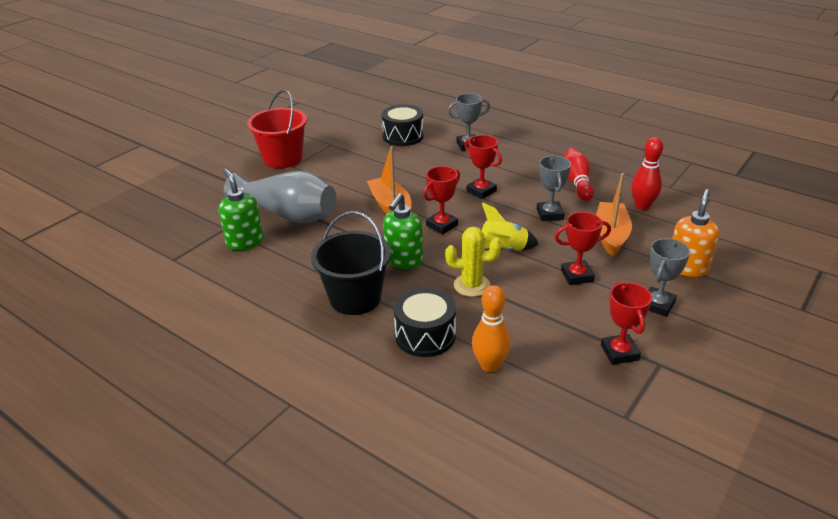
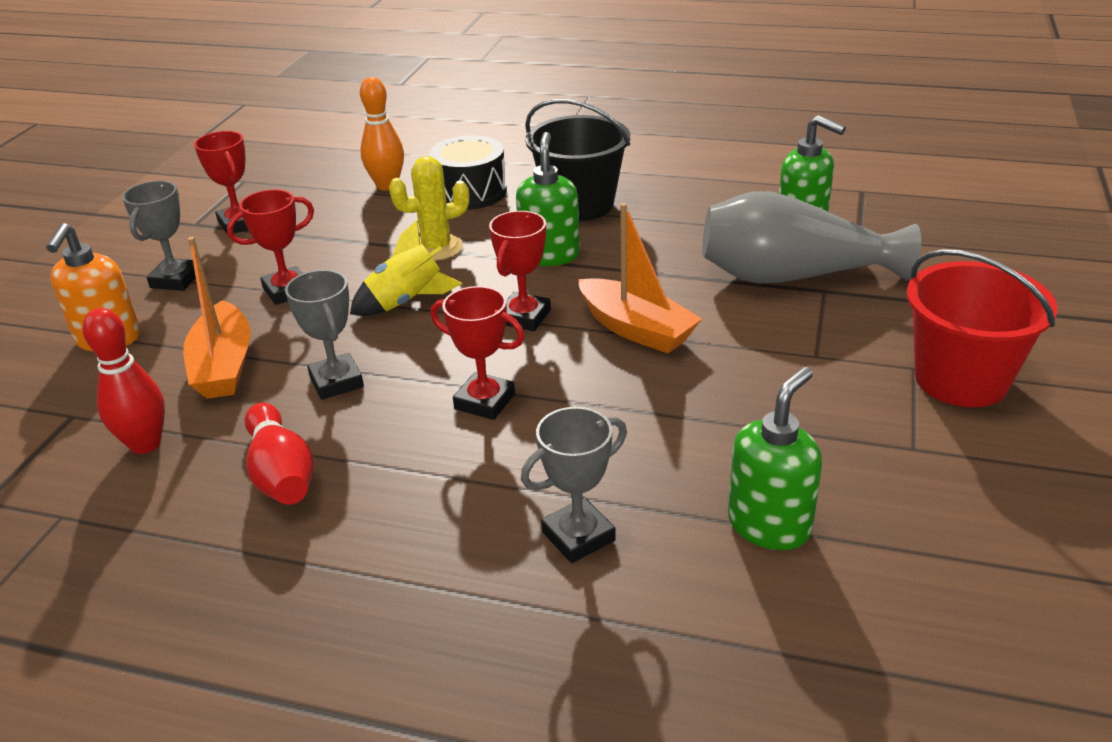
camera: 160 degrees right, 0 degrees up
black drum [382,104,424,146] -> green soap dispenser [728,367,822,550]

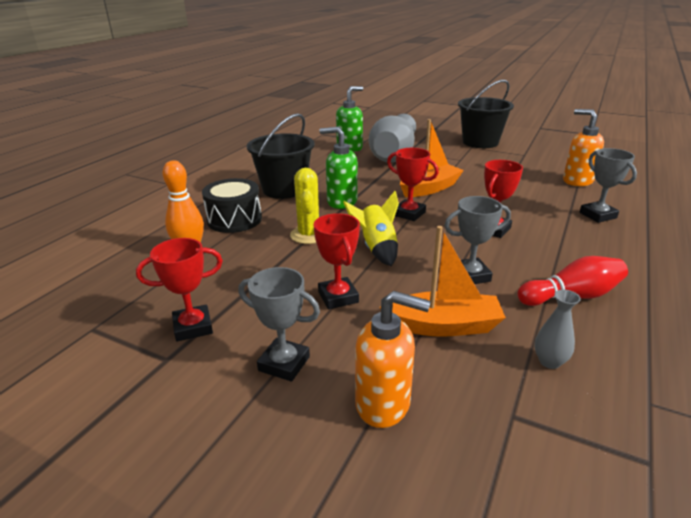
camera: 80 degrees left, 5 degrees down
red bowling pin [83,308,165,454] -> grey vase [535,290,581,369]
green soap dispenser [728,367,822,550] -> orange soap dispenser [563,109,604,186]
red bucket [907,249,1058,407] -> black bucket [458,80,514,148]

